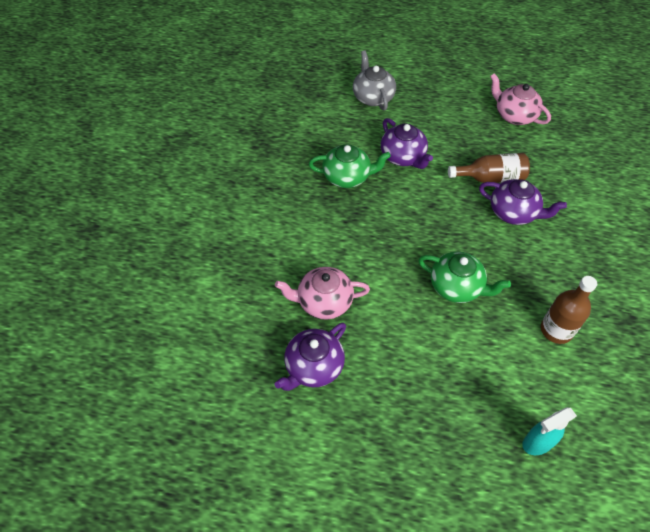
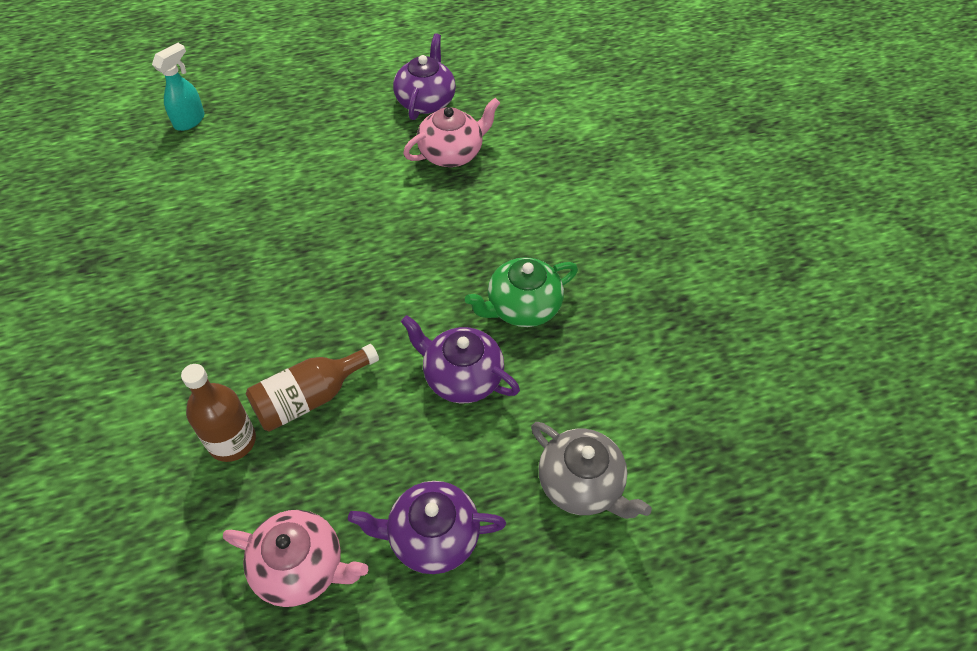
camera: 150 degrees right, 0 degrees up
green teapot [418,252,511,303] -> none
purple teapot [479,179,567,225] -> purple teapot moved to [348,481,506,574]
brown bottle [541,276,597,344] -> brown bottle moved to [181,364,256,462]

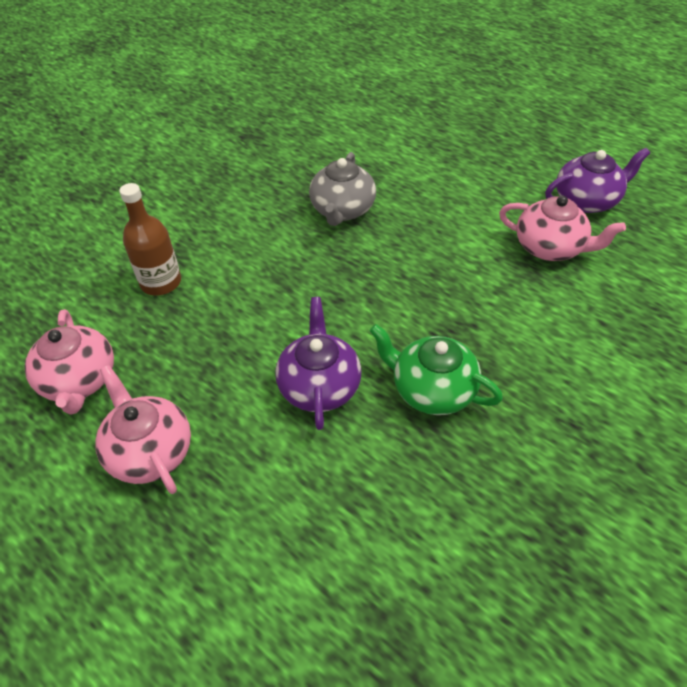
camera: 60 degrees right, 5 degrees down
turquoise spray bottle [152,43,205,131] -> none
brown bottle [246,344,379,432] -> none
purple teapot [348,481,506,574] -> pink teapot [95,365,191,494]
grey teapot [531,422,652,519] -> grey teapot moved to [309,152,376,226]

